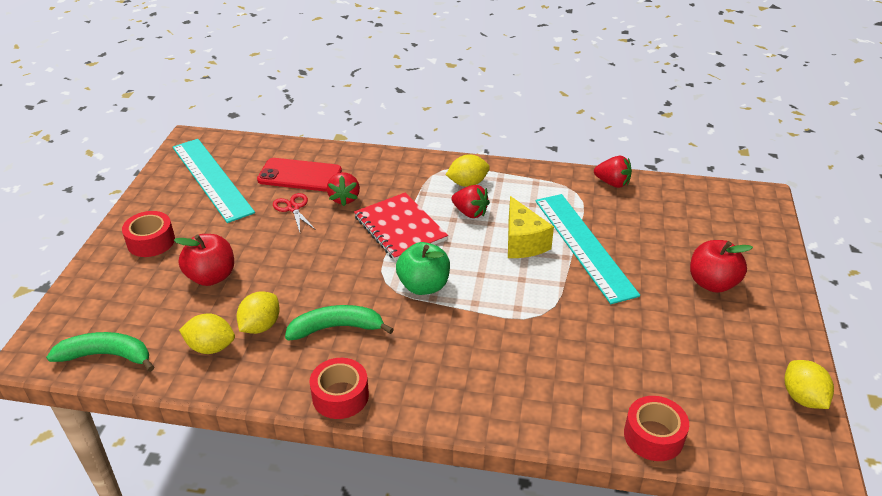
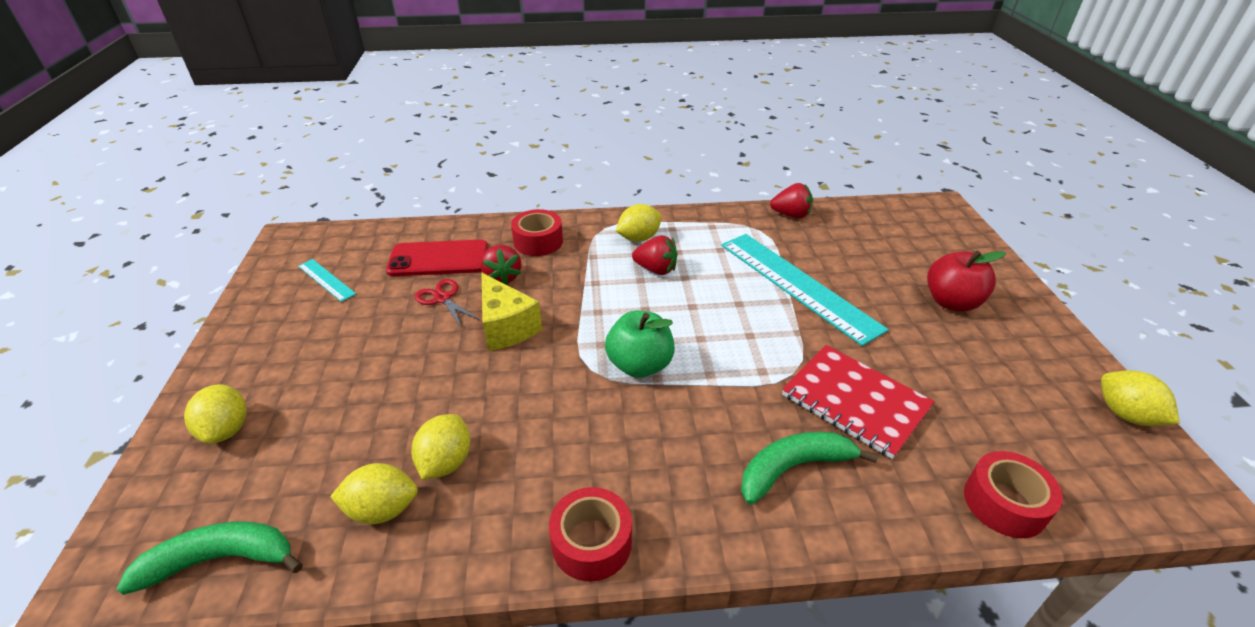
camera: 15 degrees left, 0 degrees up
red tape [122,211,175,257] -> red tape moved to [511,209,563,256]
turquoise ruler [173,139,255,223] -> turquoise ruler [298,259,356,302], size x0.45
red apple [174,234,234,286] -> none
green banana [285,305,394,341] -> green banana moved to [741,432,878,505]
red notebook [354,193,448,261] -> red notebook moved to [782,345,935,459]
yellow cheese [508,196,554,258] -> yellow cheese moved to [481,273,542,351]
none -> yellow lemon [184,384,247,444]

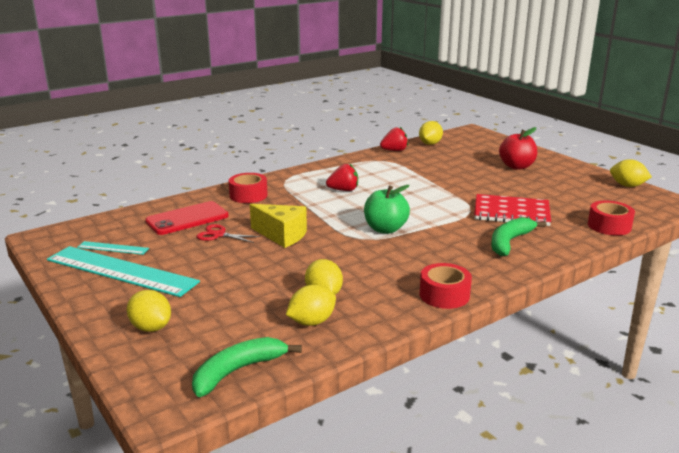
camera: 30 degrees left, 15 degrees down
red strawberry [481,245,521,285] -> none
yellow lemon [616,204,662,242] -> yellow lemon moved to [419,121,443,145]
turquoise ruler [721,234,889,346] -> turquoise ruler moved to [47,246,200,297]

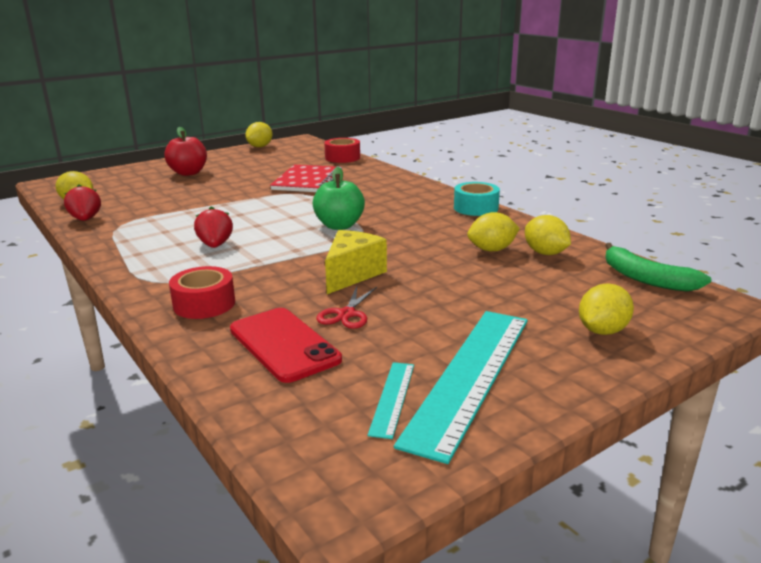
camera: 90 degrees left, 0 degrees up
red tape [420,263,472,309] -> turquoise tape [454,182,500,216]
green banana [491,217,547,256] -> none

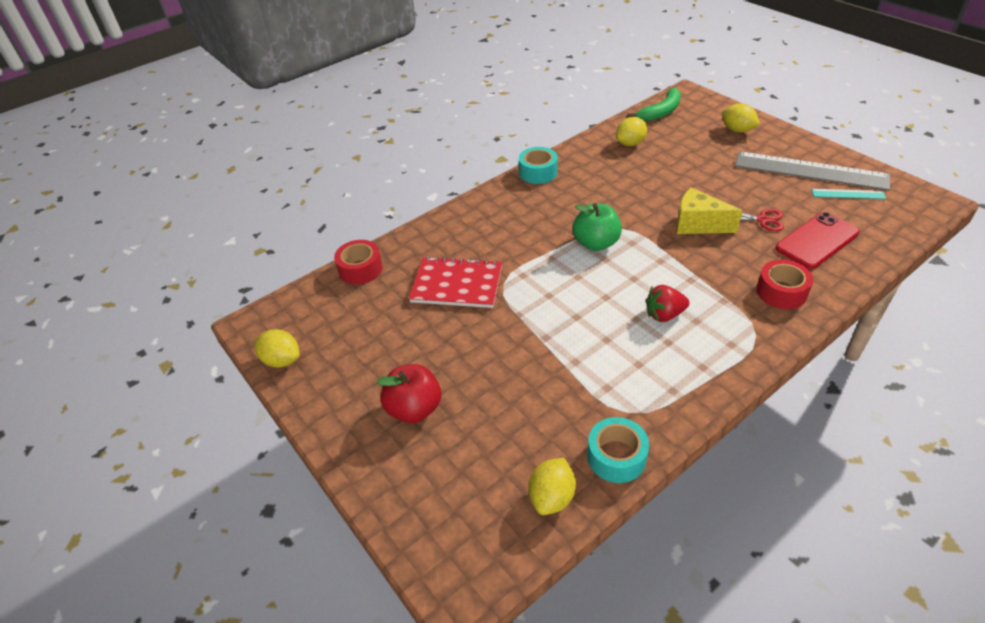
camera: 90 degrees left, 20 degrees up
red strawberry [64,184,101,221] -> turquoise tape [587,417,649,483]
turquoise ruler [394,311,528,464] -> grey ruler [735,151,890,191]
yellow lemon [467,212,520,251] -> none

